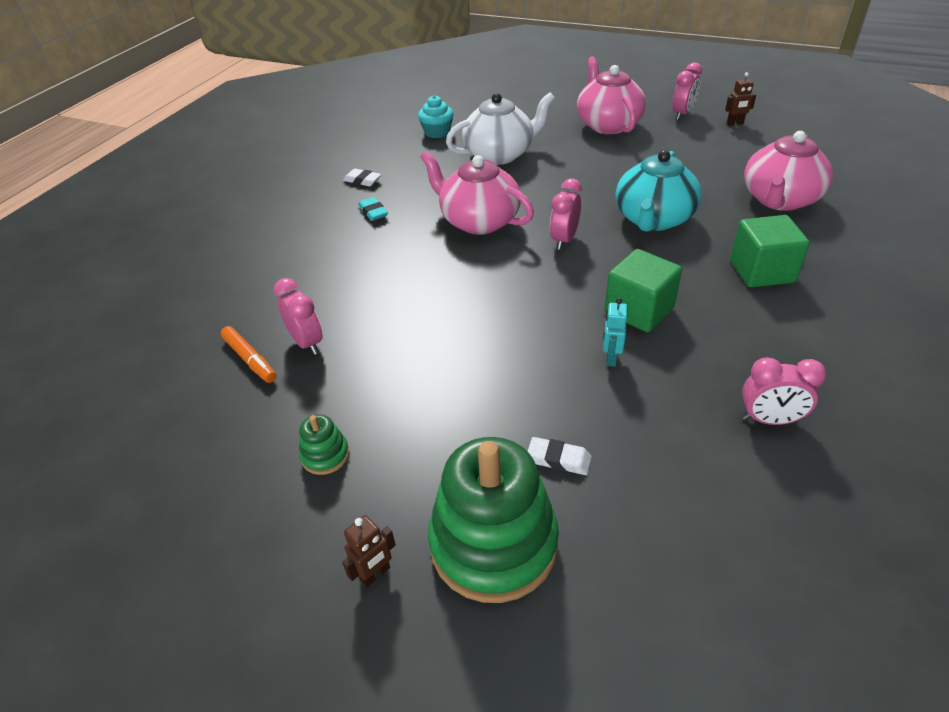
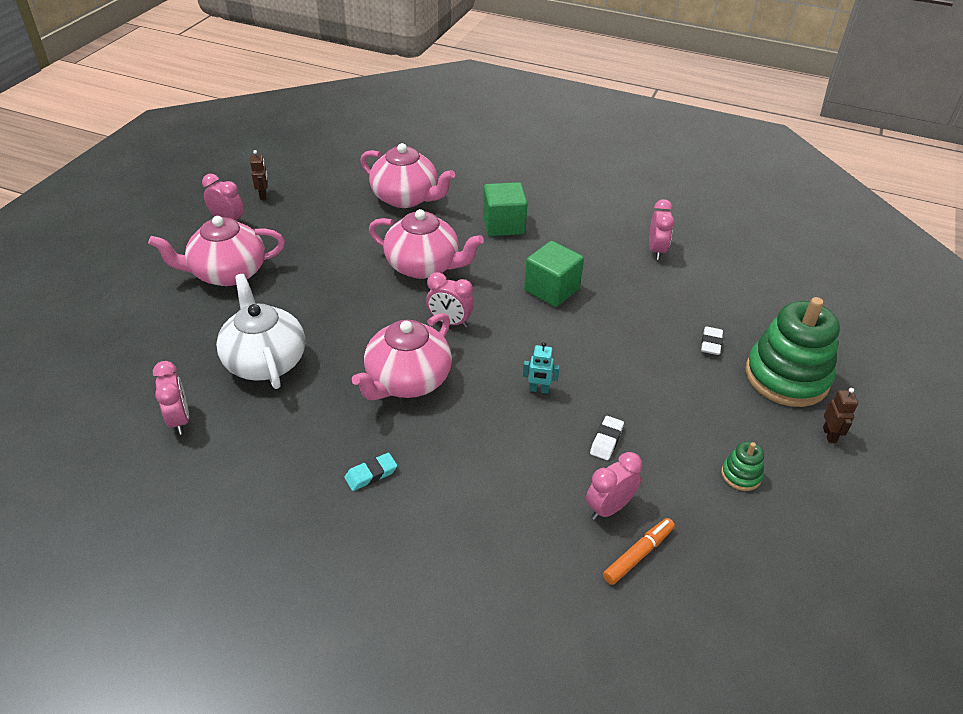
camera: 95 degrees left, 0 degrees up
brown robot [342,515,396,588] -> brown robot turned 45 degrees clockwise [823,388,858,443]
white eraser [343,169,382,186] -> white eraser moved to [590,416,624,460]
turquoise cupcake [418,95,454,138] -> pink clock [153,361,189,435]
turquoise robot [603,298,628,367] -> turquoise robot moved to [523,342,560,394]
turquoise teapot [616,150,702,232] -> pink teapot [369,209,484,279]

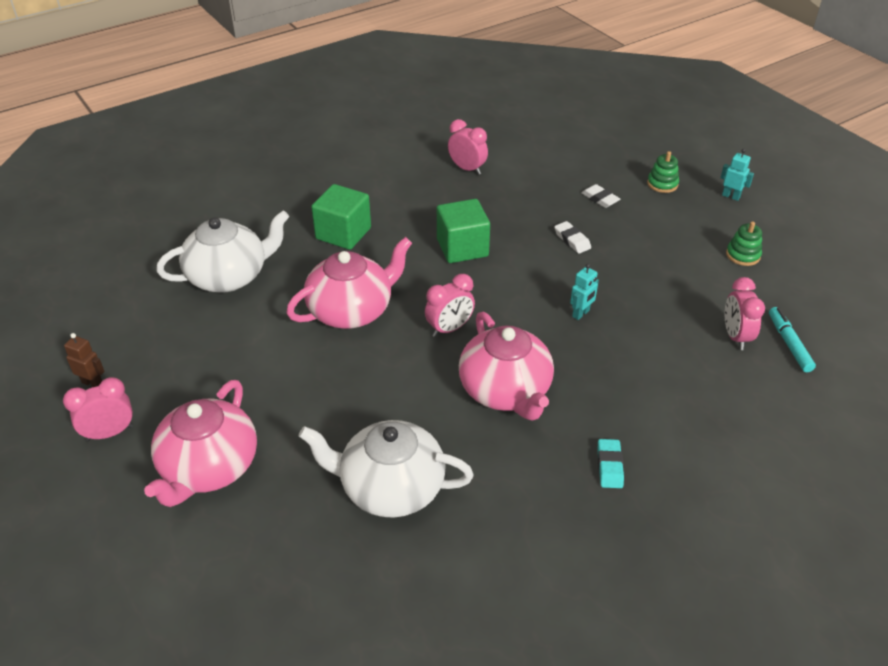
camera: 55 degrees left, 0 degrees up
pink clock [153,361,189,435] -> none
pink teapot [360,143,455,208] -> white teapot [156,210,289,293]
white eraser [590,416,624,460] -> white eraser moved to [554,221,591,254]
orange marker [603,518,675,585] -> turquoise marker [769,307,816,372]
green stacking toy [745,297,840,407] -> green stacking toy [647,151,679,193], size x0.43
brown robot [823,388,858,443] -> turquoise robot [720,149,754,201]

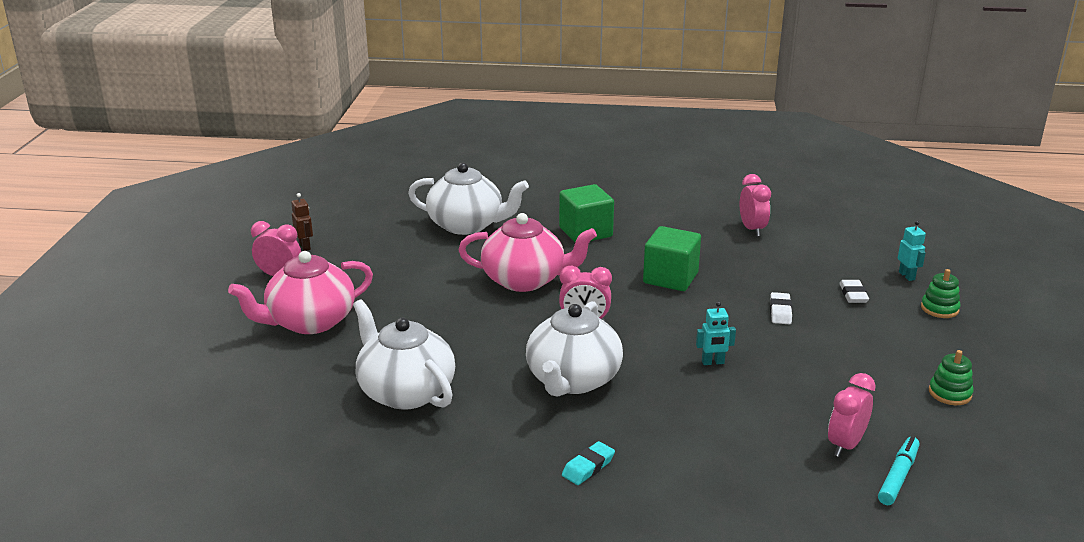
camera: 40 degrees right, 15 degrees down
pink teapot [459,311,554,421] -> white teapot [526,301,623,397]
turquoise robot [720,149,754,201] -> turquoise robot moved to [898,220,926,281]

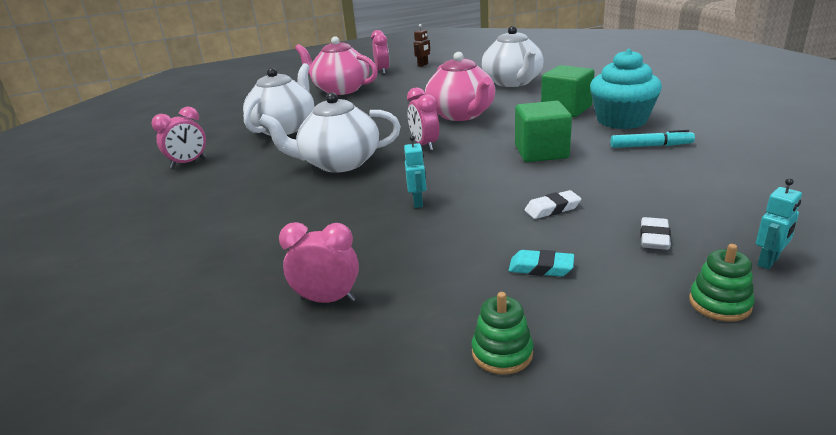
camera: 65 degrees right, 0 degrees up
turquoise eraser [562,441,615,485] -> turquoise eraser moved to [509,250,574,277]
turquoise robot [696,301,736,365] -> turquoise robot turned 150 degrees counterclockwise [404,135,426,208]
pink clock [740,174,771,237] -> pink clock moved to [151,107,206,168]
white eraser [839,280,869,303] -> white eraser turned 45 degrees counterclockwise [640,217,671,250]
turquoise marker [878,437,919,505] -> turquoise marker moved to [610,129,695,148]
none -> turquoise cupcake [590,49,662,129]

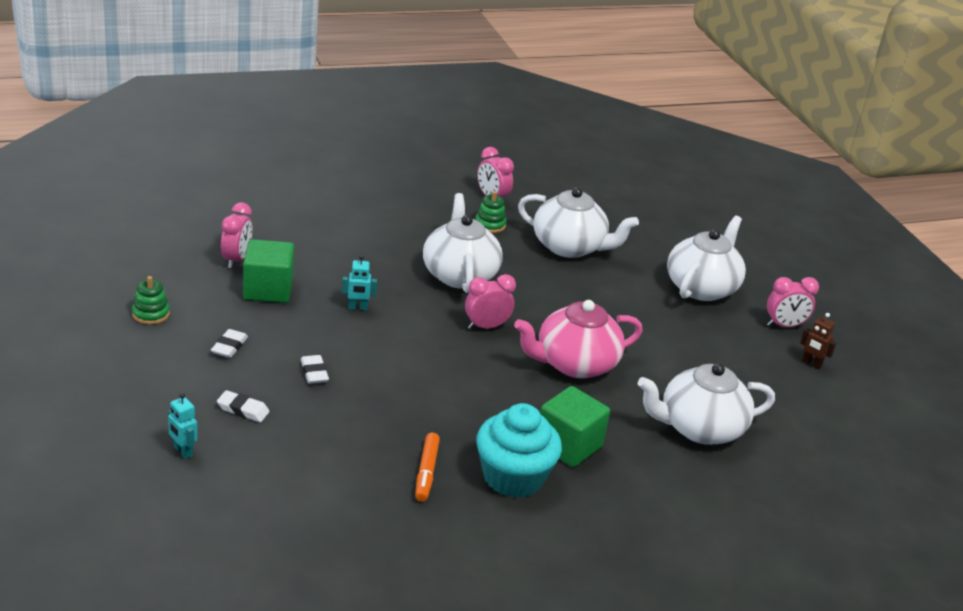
camera: 85 degrees right, 5 degrees up
pink teapot [295,36,378,95] -> white teapot [667,216,746,301]
turquoise eraser [509,250,574,277] -> white eraser [211,329,248,358]
green cube [515,101,572,162] -> green cube moved to [243,239,294,303]
turquoise marker [610,129,695,148] -> orange marker [415,433,440,502]
green stacking toy [689,244,755,322] -> green stacking toy moved to [475,191,507,233]

